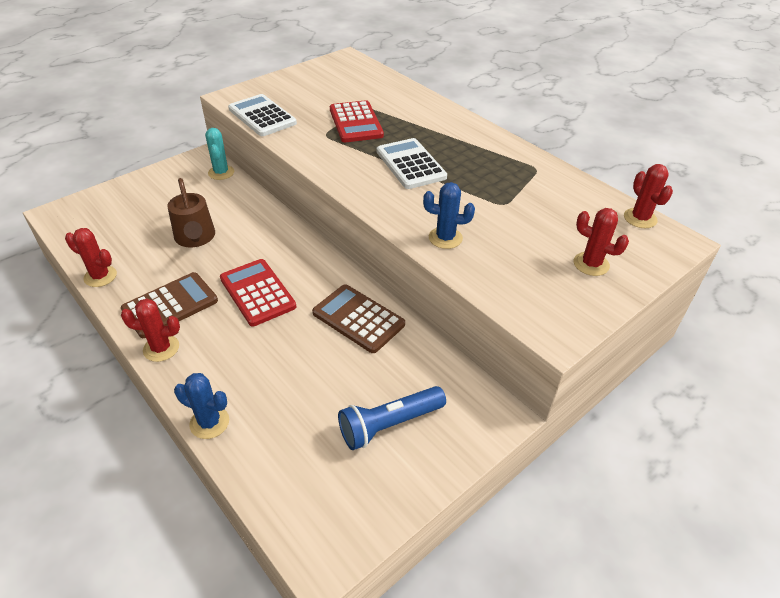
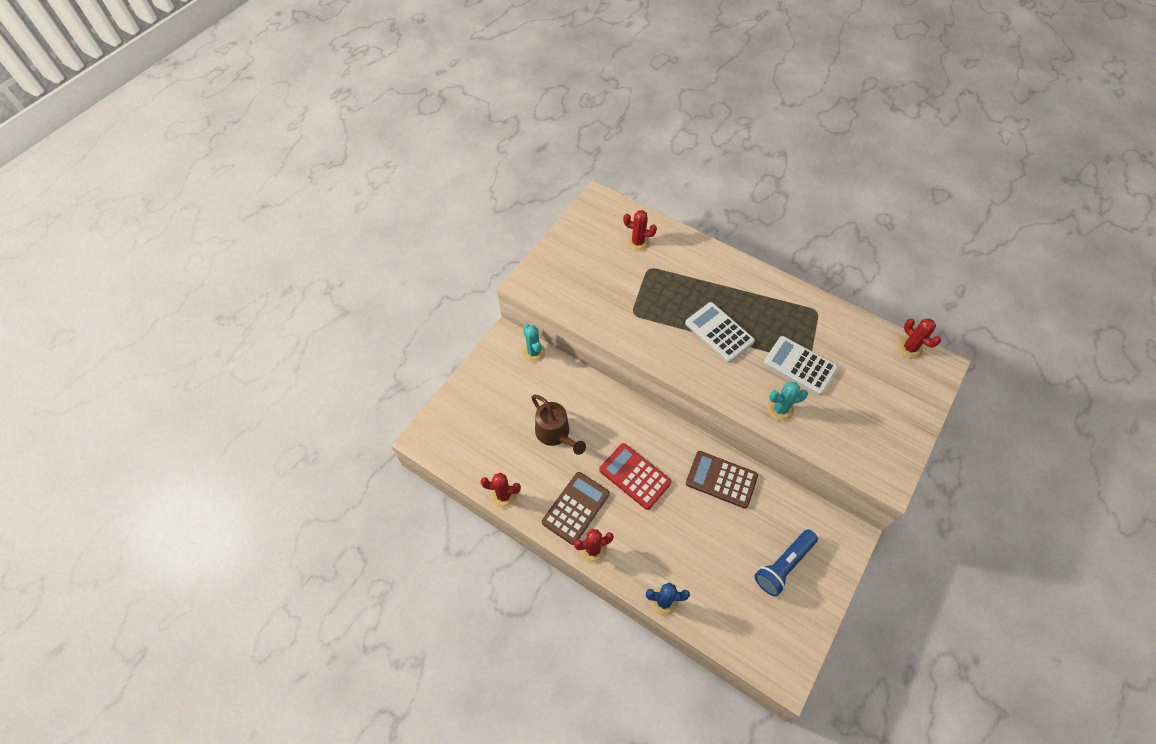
camera: 15 degrees left, 15 degrees up
white calculator [228,94,297,136] -> white calculator moved to [763,336,838,395]
red calculator [330,100,384,142] -> none
blue cactus [423,182,475,249] -> turquoise cactus [767,381,808,421]
red cactus [574,208,629,276] -> red cactus moved to [623,210,657,251]

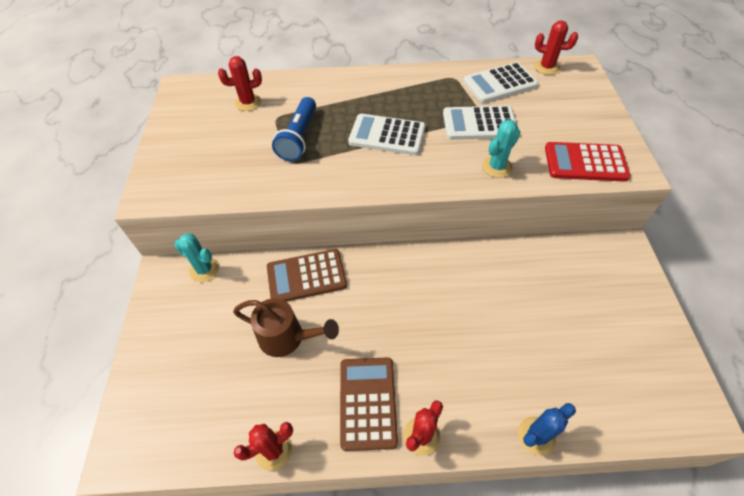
camera: 35 degrees left, 5 degrees down
red calculator [599,443,672,510] -> red calculator moved to [545,142,631,182]
brown calculator [686,451,758,509] -> brown calculator moved to [267,249,347,302]
blue flashlight [755,530,818,596] -> blue flashlight moved to [272,97,316,161]
none -> white calculator [463,62,538,103]

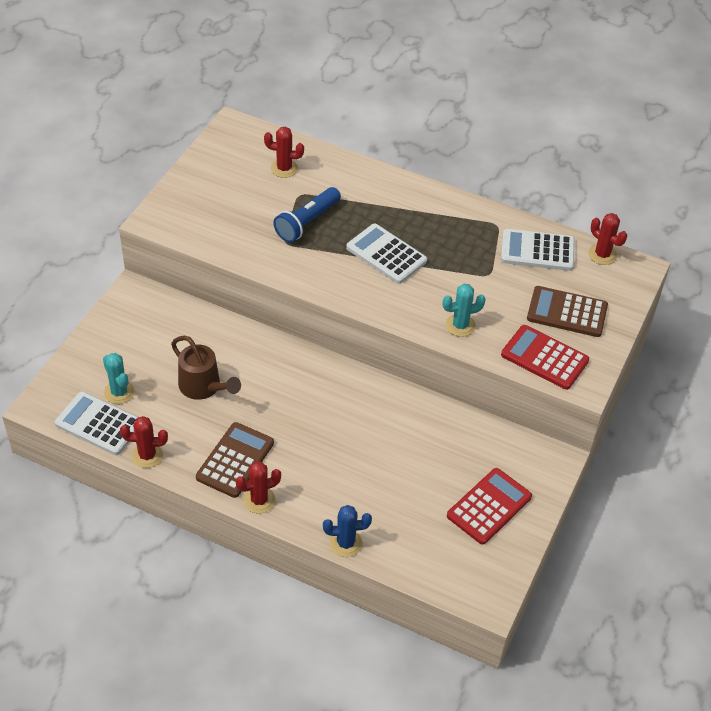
camera: 25 degrees right, 5 degrees down
turquoise cactus [174,233,219,282] -> turquoise cactus moved to [103,353,135,404]
brown calculator [267,249,347,302] -> brown calculator moved to [527,286,608,337]
white calculator [443,106,517,140] -> white calculator moved to [55,391,138,455]
none -> red calculator [447,468,532,545]

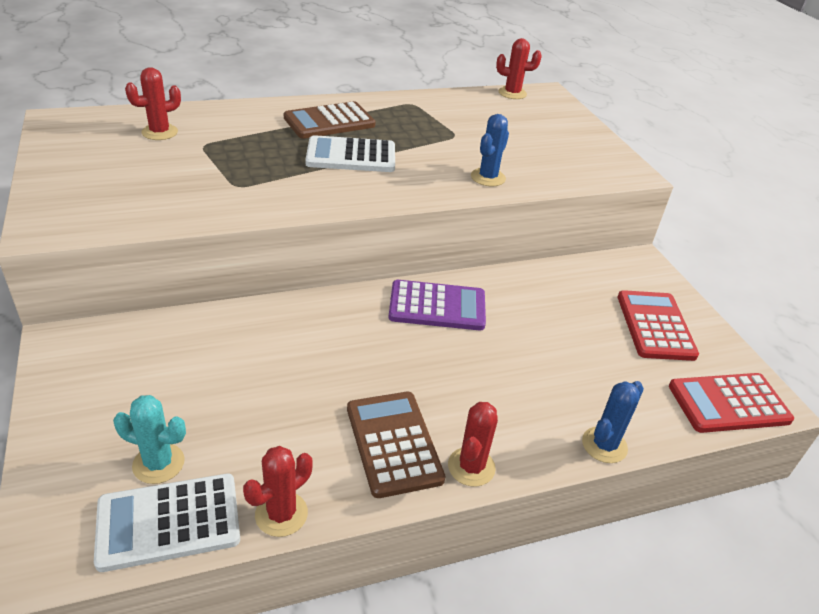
camera: 45 degrees left, 10 degrees down
brown watering can [171,336,241,400] -> none
blue flashlight [274,187,341,242] -> none
turquoise cactus [443,284,486,337] -> blue cactus [471,114,509,186]
white calculator [501,229,575,271] -> none
red calculator [501,325,589,390] -> red calculator moved to [669,373,794,433]
brown calculator [527,286,608,337] -> brown calculator moved to [284,101,376,139]
none -> purple calculator [388,280,486,330]

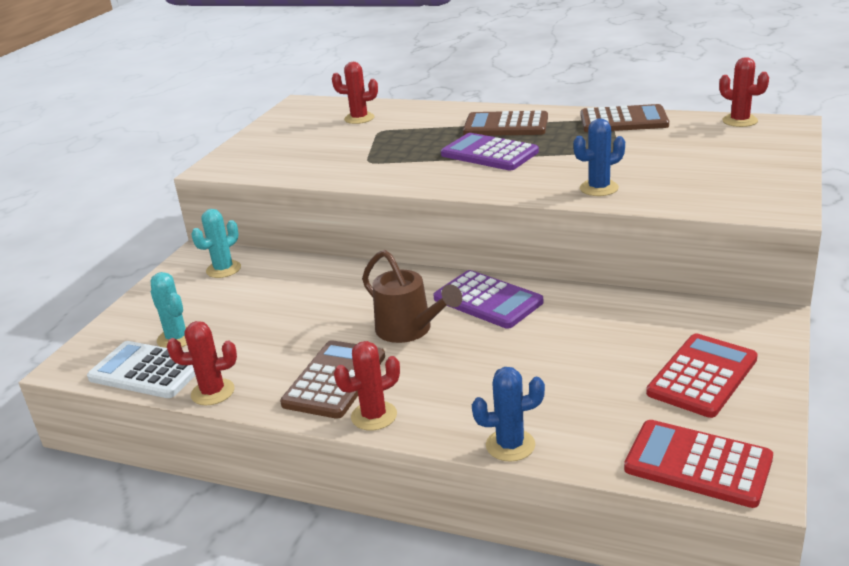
camera: 45 degrees right, 10 degrees down
white calculator [305,135,395,172] -> purple calculator [441,133,539,170]
none -> turquoise cactus [191,209,241,278]
none -> brown watering can [362,250,462,343]
none -> brown calculator [581,104,669,132]

